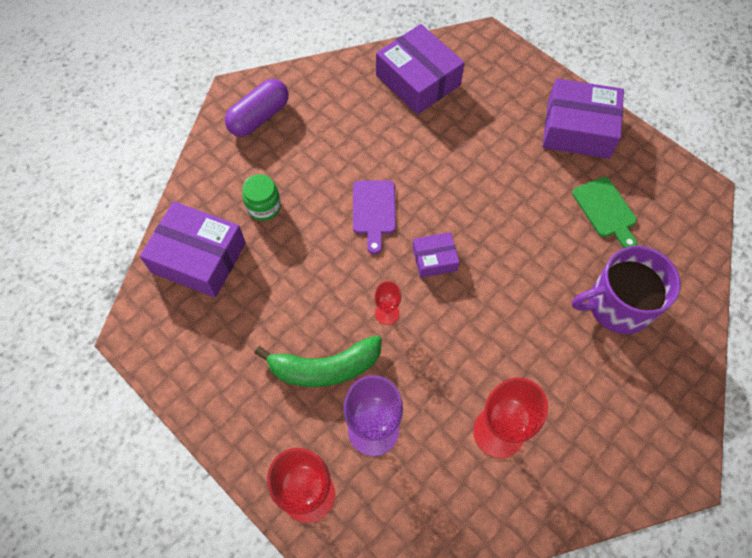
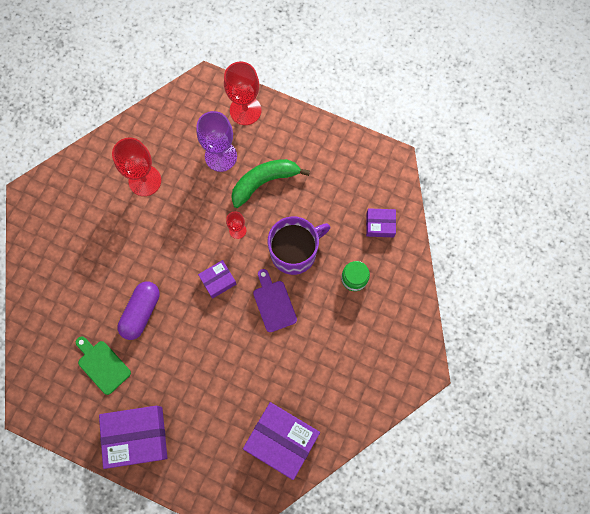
camera: 160 degrees right, 10 degrees up
purple box [140,201,246,298] -> purple box [366,208,396,237], size x0.53
purple capsule [225,79,288,137] -> purple capsule moved to [118,282,160,340]
purple mug [572,246,681,334] -> purple mug moved to [268,217,330,275]

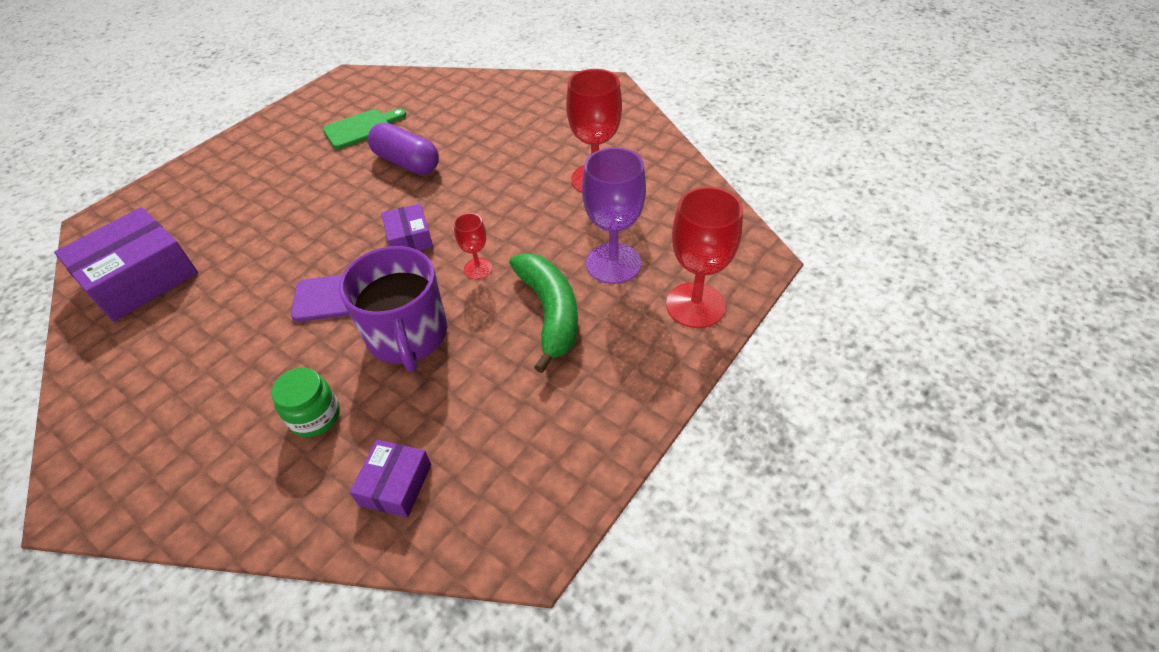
camera: 105 degrees right, 25 degrees down
purple box [99,406,167,469] -> none

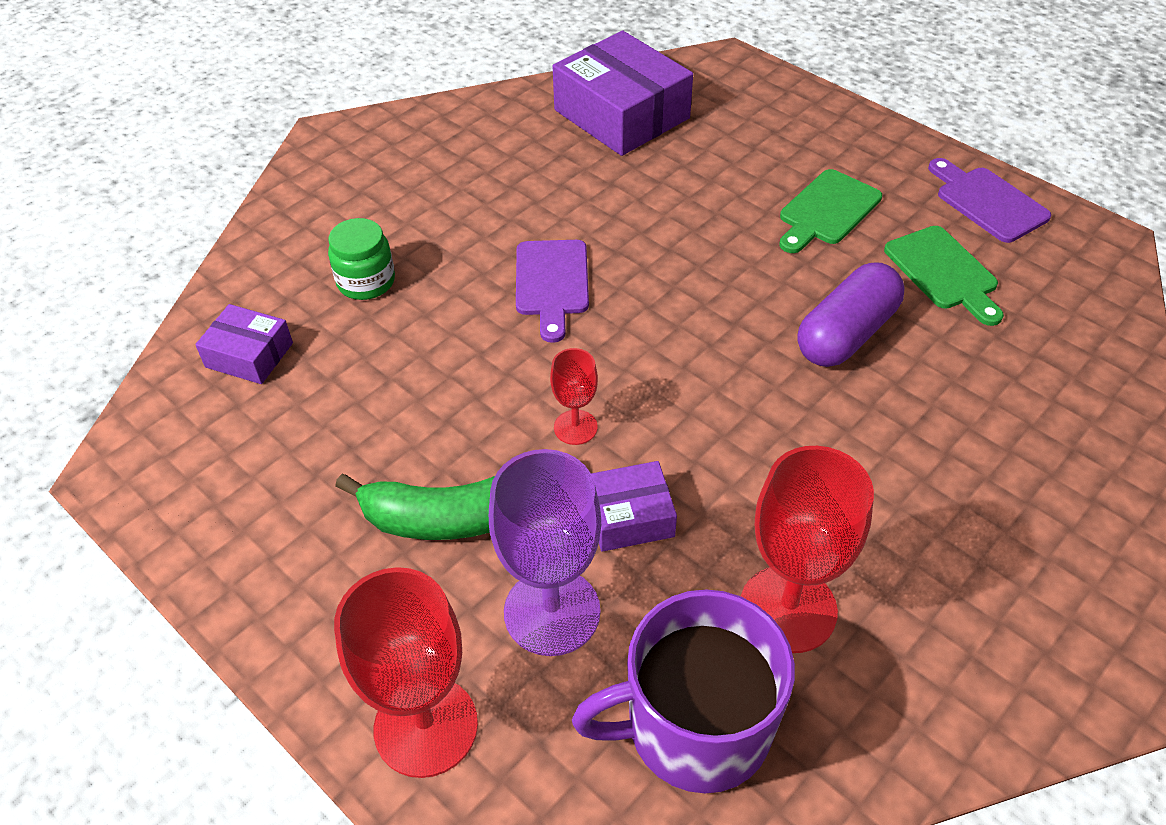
camera: 95 degrees right, 0 degrees up
purple mug [339,246,447,372] -> purple mug moved to [572,589,795,793]
purple box [381,203,433,251] -> purple box moved to [591,461,677,552]
none -> green cutting board [779,169,882,253]
none -> purple cutting board [928,158,1051,243]

